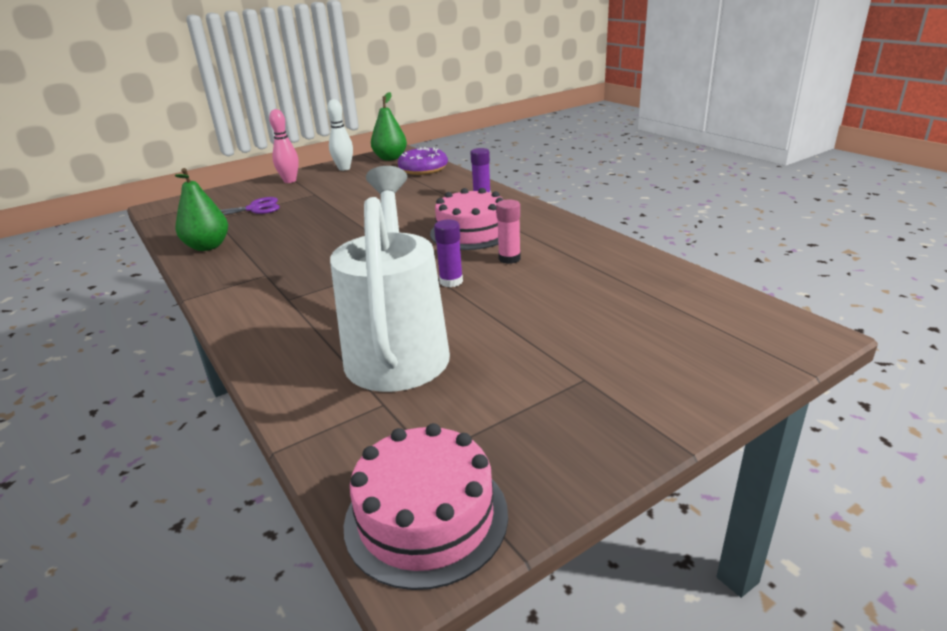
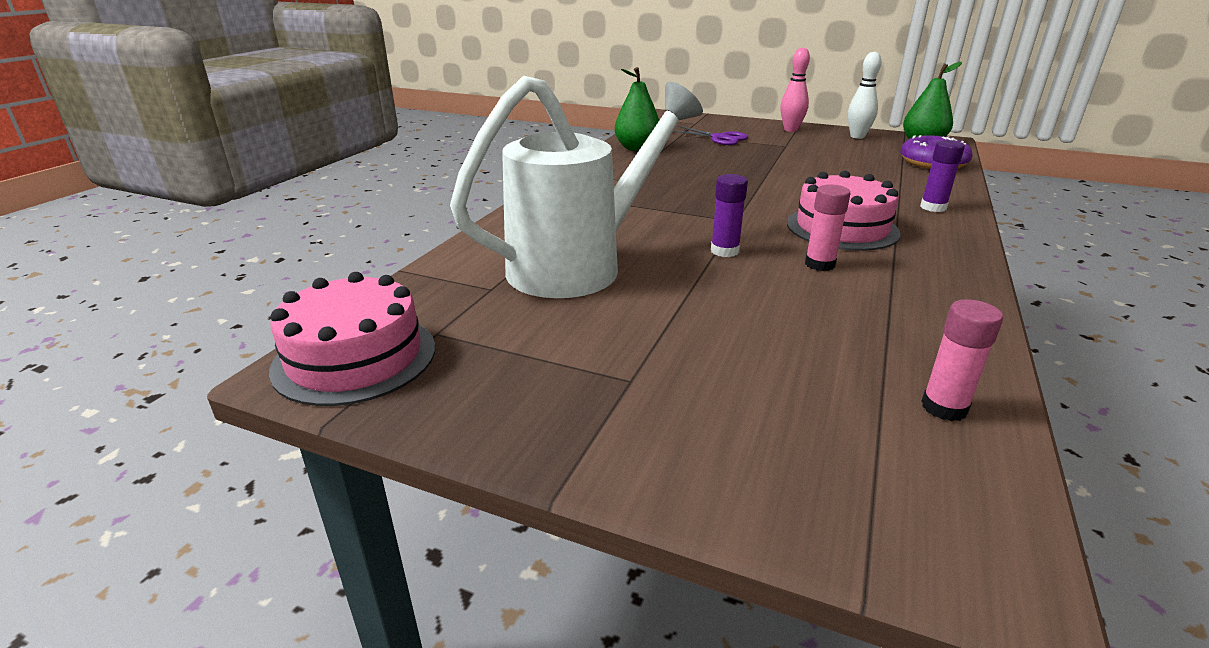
camera: 55 degrees right, 0 degrees up
none -> pink glue stick [921,299,1003,421]

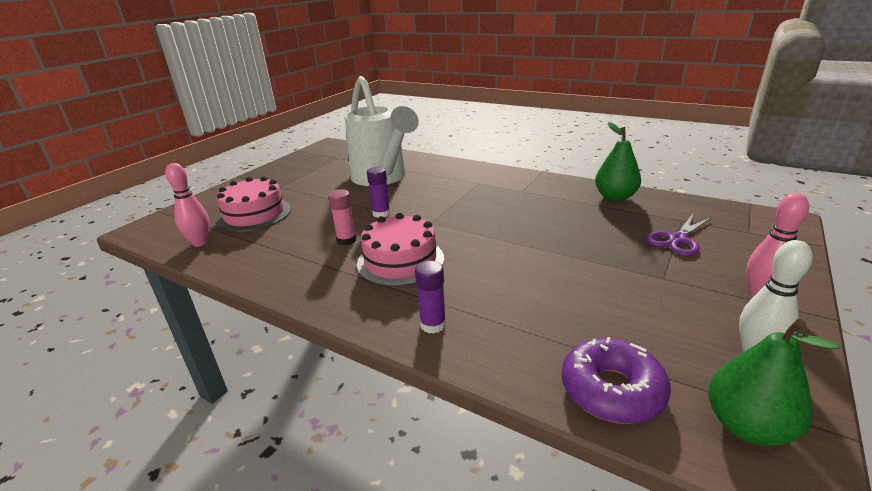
camera: 100 degrees right, 0 degrees up
pink cake [269,272,435,406] -> pink cake moved to [217,176,291,232]
pink glue stick [921,299,1003,421] -> pink bowling pin [165,163,209,247]

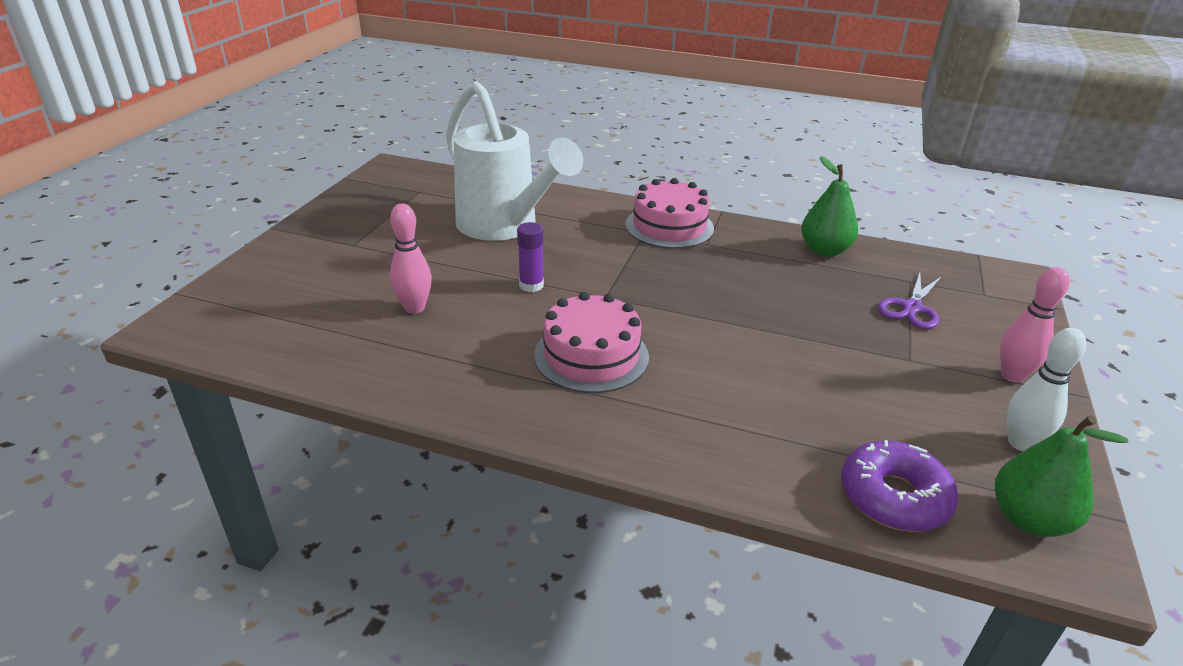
camera: 15 degrees left, 5 degrees up
pink bowling pin [165,163,209,247] -> pink bowling pin moved to [390,203,432,314]
pink cake [217,176,291,232] -> pink cake moved to [625,178,714,249]
pink glue stick [328,189,357,245] -> none
purple glue stick [415,261,446,334] -> none

